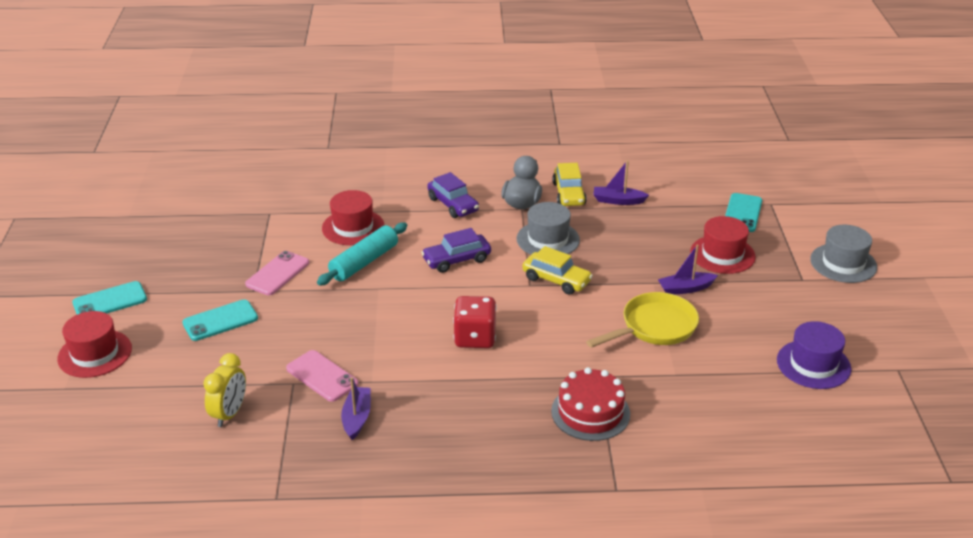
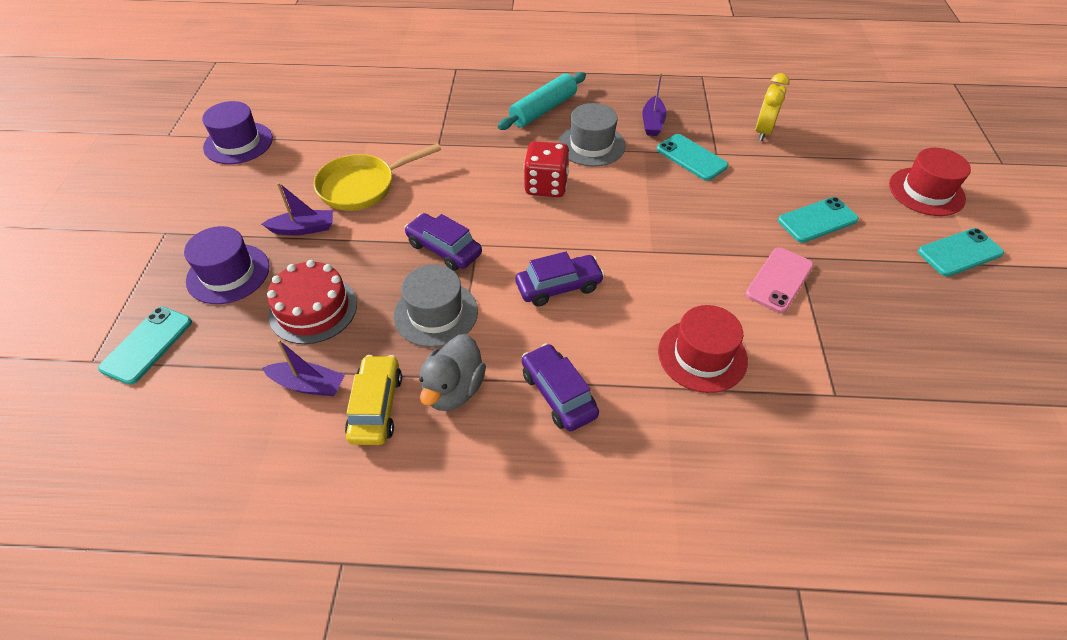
camera: 175 degrees left, 15 degrees up
pink phone [286,350,359,402] -> turquoise phone [657,134,728,181]
turquoise rolling pin [317,222,407,286] -> turquoise rolling pin moved to [498,72,586,130]
yellow car [522,246,593,295] -> purple car [404,213,482,271]
red cake [551,367,630,441] -> red cake moved to [267,260,357,344]
red hat [690,216,756,274] -> purple hat [184,226,269,304]
grey hat [810,225,877,283] -> grey hat moved to [558,103,625,167]

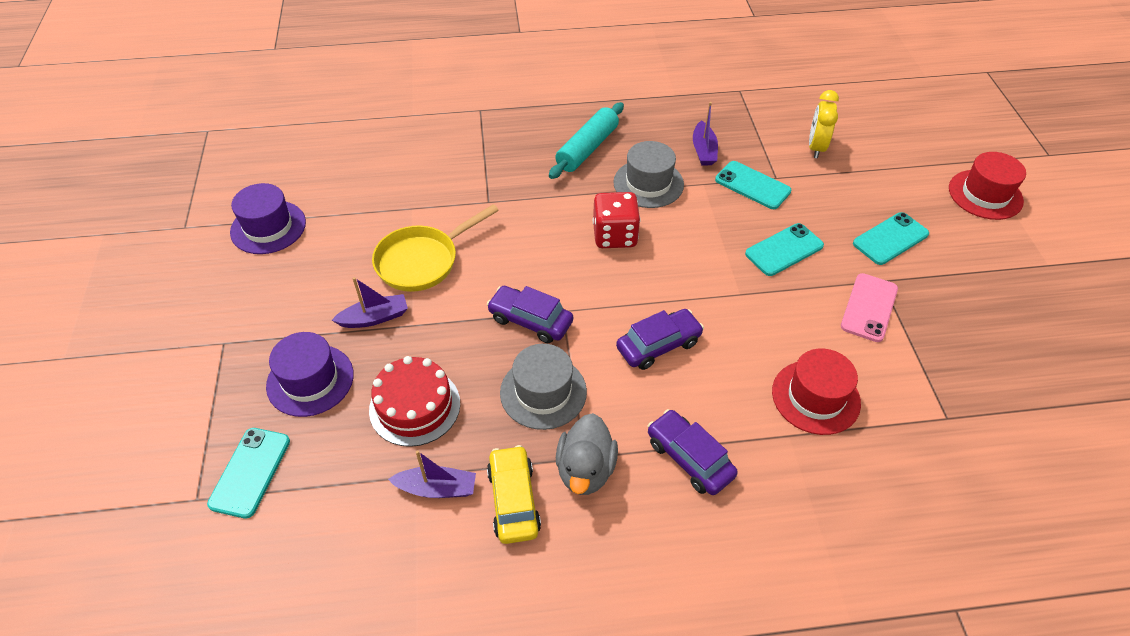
camera: 10 degrees left, 0 degrees up
turquoise phone [918,228,1004,277] -> turquoise phone moved to [745,223,824,276]

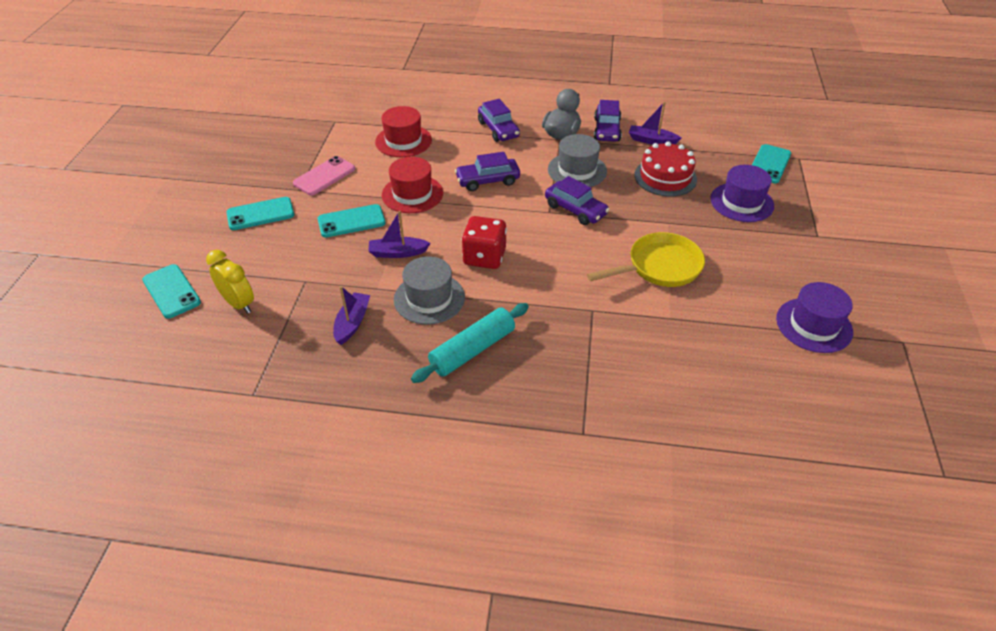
camera: 165 degrees left, 5 degrees down
purple boat [332,277,408,328] -> purple boat moved to [368,211,431,258]
yellow car [487,445,541,544] -> purple car [594,100,622,142]
turquoise phone [715,161,791,209] -> turquoise phone moved to [142,264,201,318]
yellow clock [809,90,839,159] -> yellow clock turned 75 degrees counterclockwise [206,250,254,313]
red hat [949,152,1026,220] -> red hat moved to [382,157,443,213]

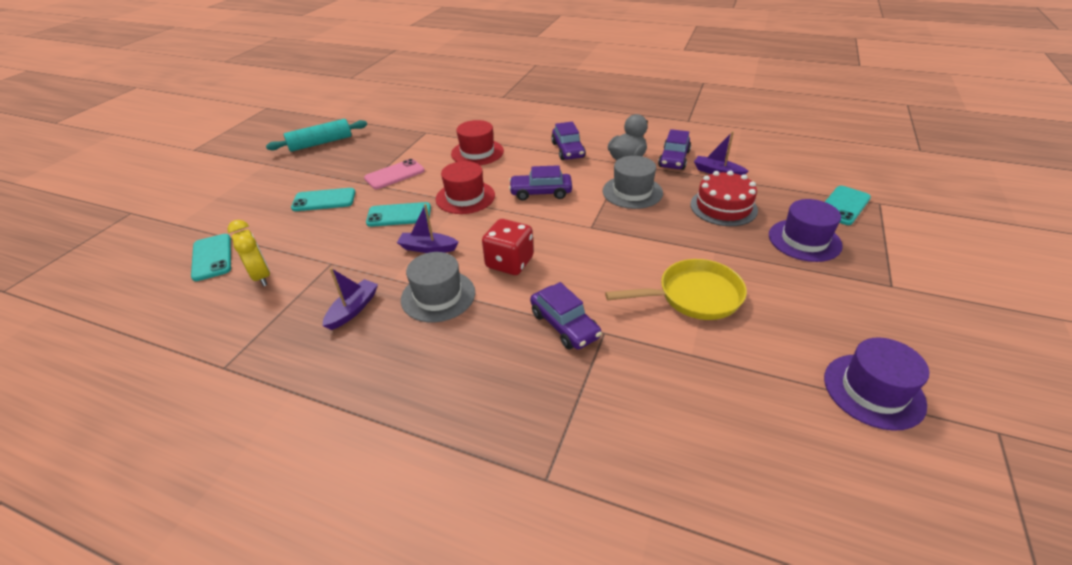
camera: 15 degrees right, 5 degrees down
turquoise rolling pin [411,303,529,383] -> turquoise rolling pin moved to [266,119,367,152]
purple car [545,176,610,225] -> purple car moved to [530,282,602,350]

